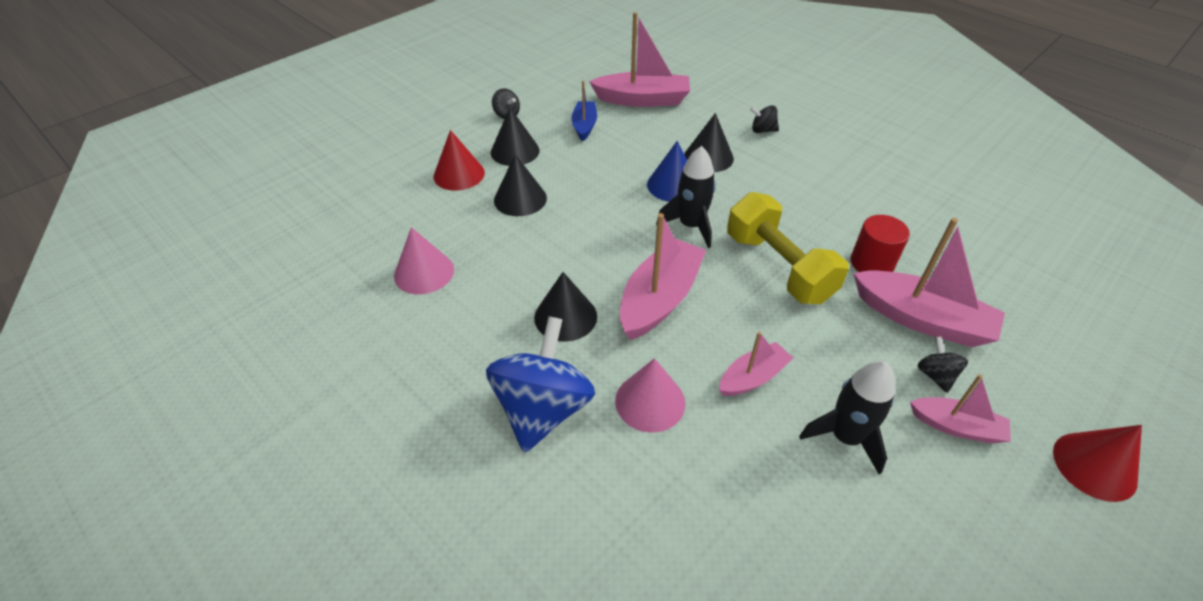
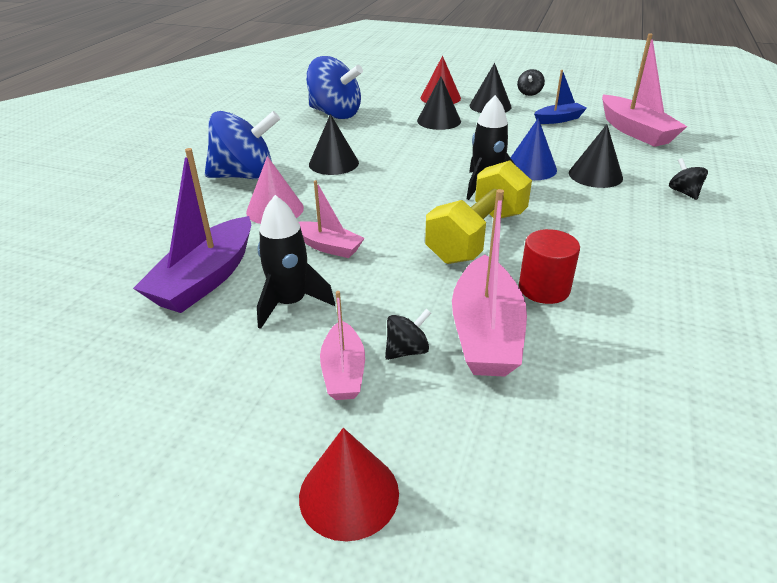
camera: 65 degrees right, 10 degrees down
pink cone [394,227,454,294] -> blue spinning top [306,56,363,119]
pink boat [620,213,706,340] -> none
none -> purple boat [133,148,251,313]

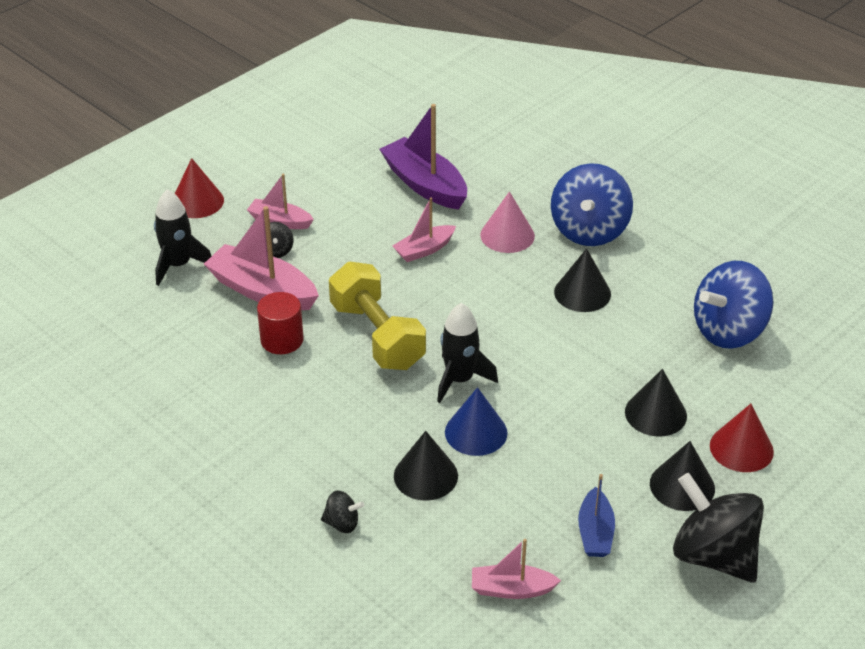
camera: 115 degrees right, 5 degrees up
black rocket [257,195,335,329] -> black rocket moved to [154,189,211,286]
black spinning top [517,69,545,96] -> black spinning top [673,473,764,583], size x2.27
pink boat [602,33,687,147] -> pink boat [472,539,561,599], size x0.58

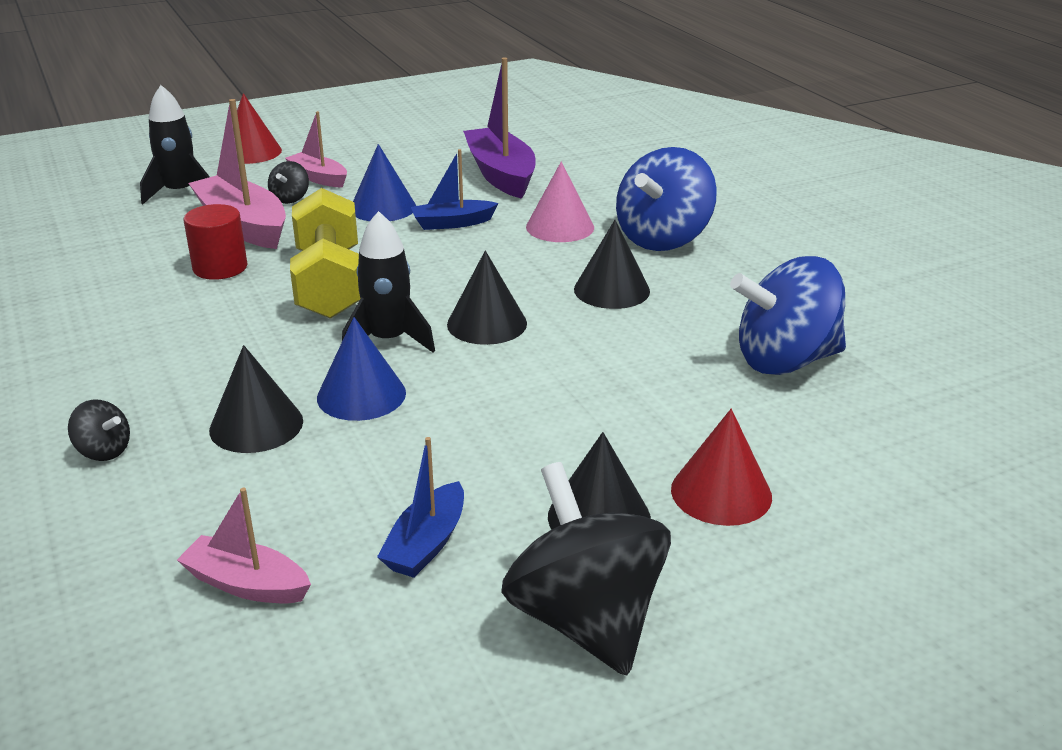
camera: 20 degrees right, 10 degrees down
pink boat [393,197,456,262] -> blue boat [411,149,499,230]
black cone [625,369,687,437] -> black cone moved to [447,250,527,345]
none -> blue cone [353,144,416,221]

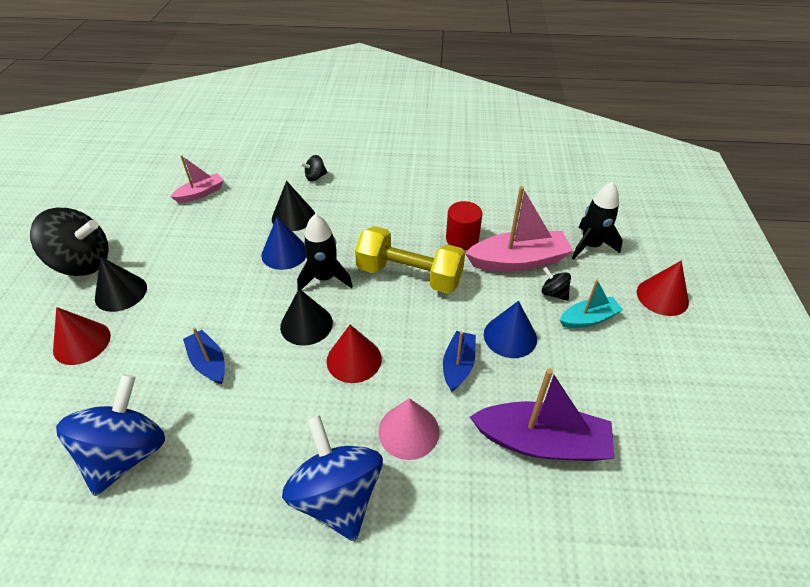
camera: 120 degrees right, 15 degrees up
pink boat [285,111,347,188] -> turquoise boat [560,280,623,328]
blue boat [377,437,464,578] -> blue boat moved to [183,328,225,384]
black cone [574,220,650,309] -> none
none -> red cone [327,325,382,383]

